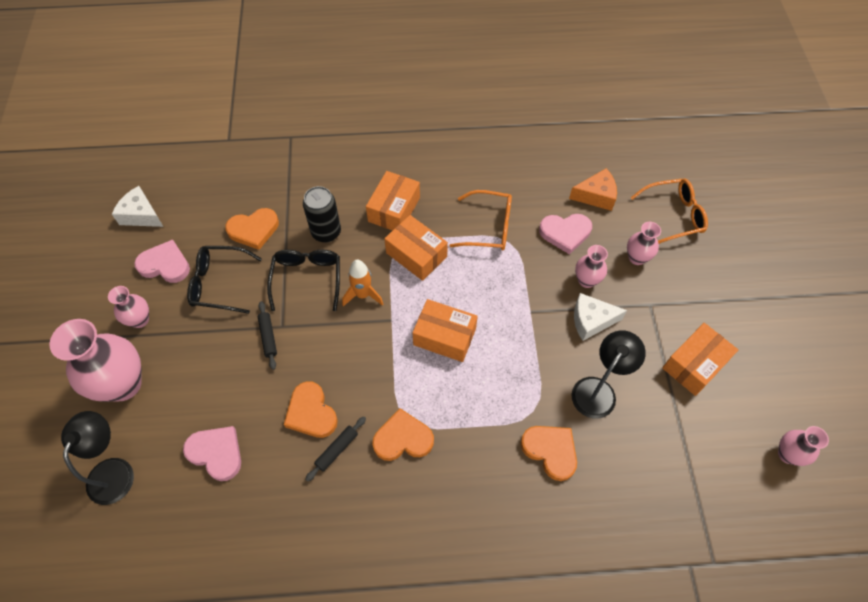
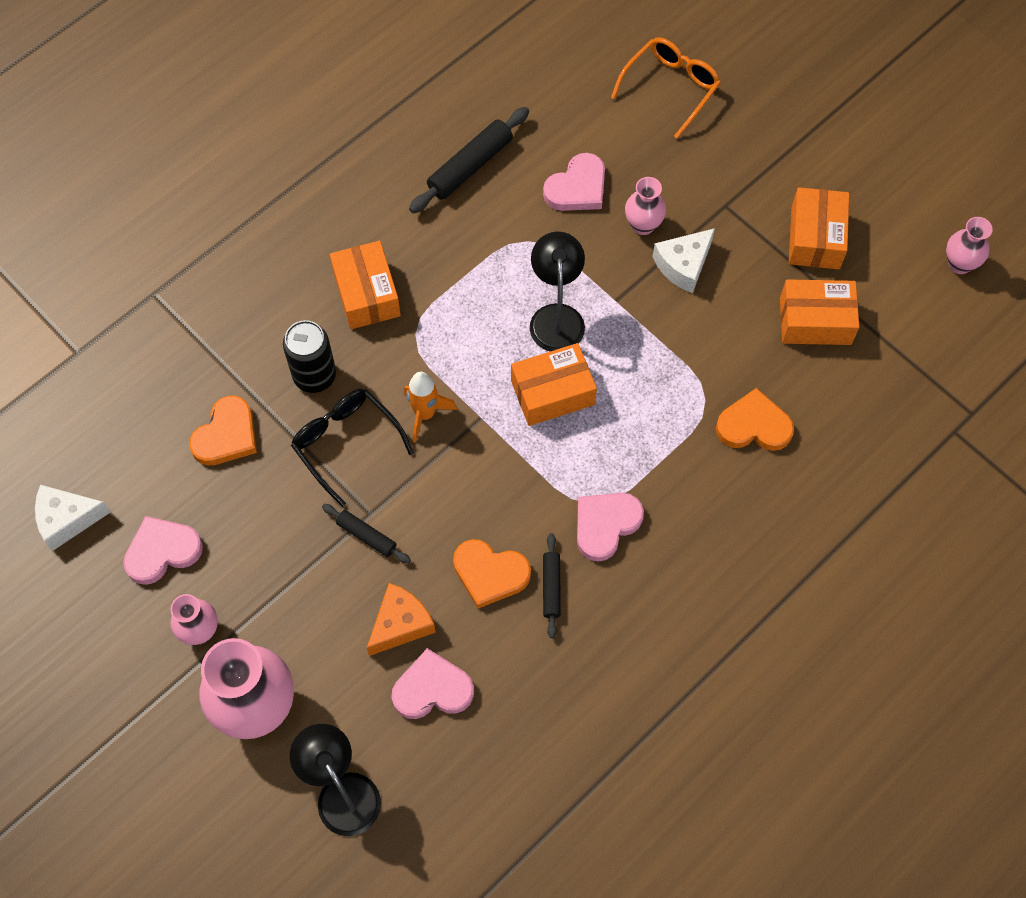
camera: 40 degrees left, 5 degrees up
black glasses [187,246,262,314] -> none
orange heart [372,408,434,461] -> pink heart [577,493,644,562]
orange box [384,215,448,281] -> orange box moved to [780,279,859,345]
orange glasses [449,190,512,251] -> none
orange cheese [569,168,617,211] -> orange cheese moved to [367,583,436,656]
black lamp [571,330,646,418] -> black lamp moved to [530,232,585,351]
pink vase [627,222,661,265] -> none
none -> black rolling pin [409,107,529,213]

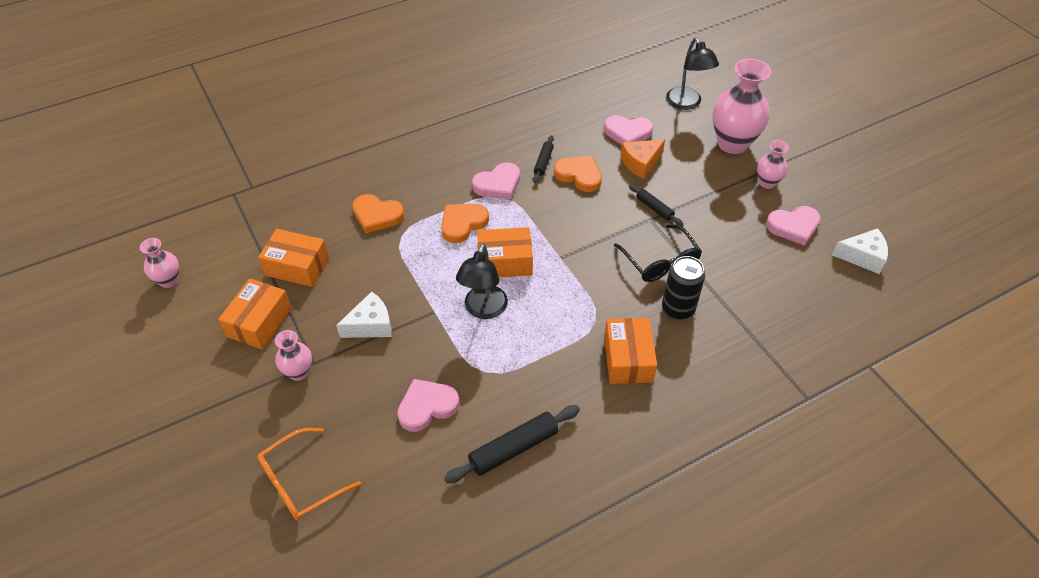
camera: 165 degrees left, 15 degrees down
orange heart [189,396,257,466] -> orange heart moved to [441,204,489,243]
orange rocket [404,372,457,443] -> none
pink vase [625,177,666,235] -> pink vase moved to [275,330,312,381]

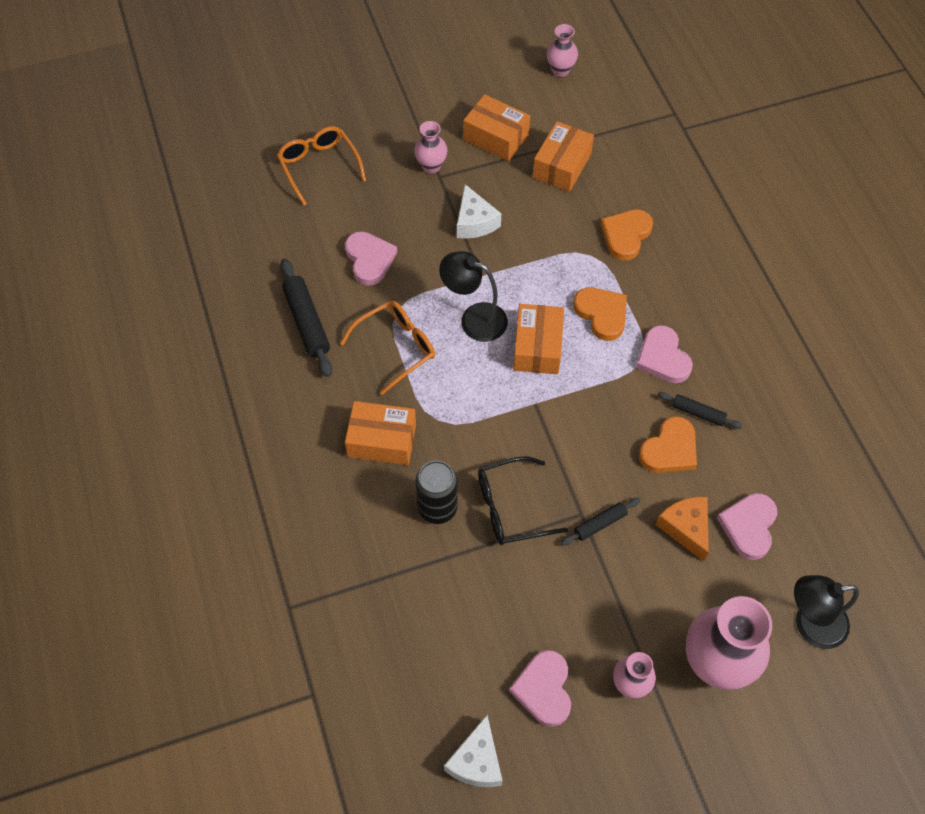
camera: 100 degrees right, 10 degrees up
none -> orange glasses [340,301,435,395]

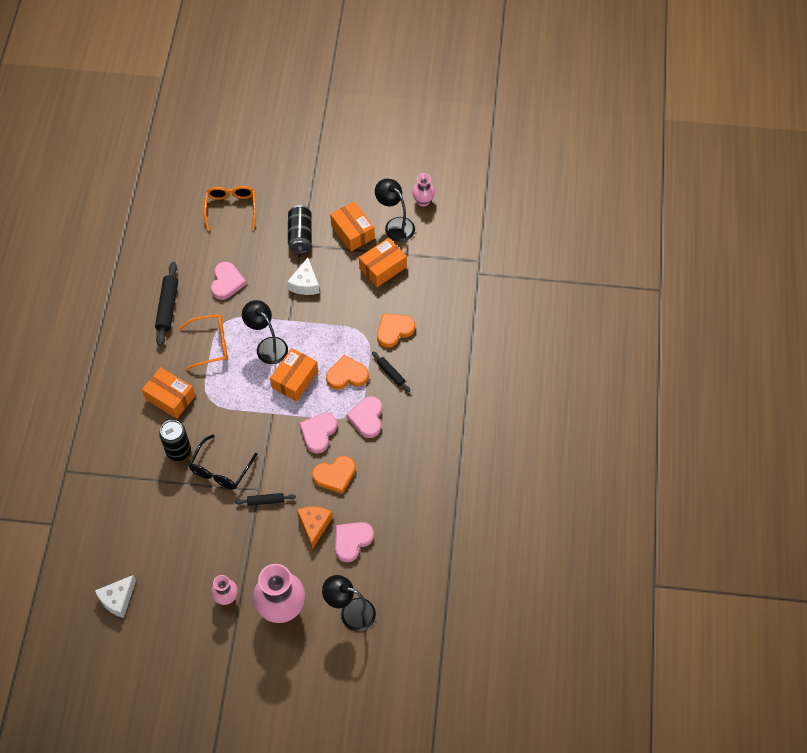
camera: 25 degrees right, 0 degrees up
pink vase [414,121,447,173] -> black can [288,205,312,254]
black glasses [478,456,568,545] -> black glasses turned 75 degrees counterclockwise [188,434,258,490]
pink heart [509,650,571,727] -> pink heart moved to [299,413,337,454]
orange heart [573,287,627,341] -> orange heart turned 90 degrees counterclockwise [326,355,369,389]
black rolling pin [657,392,742,429] -> black rolling pin moved to [372,351,411,392]
none -> black lamp [375,179,415,242]

